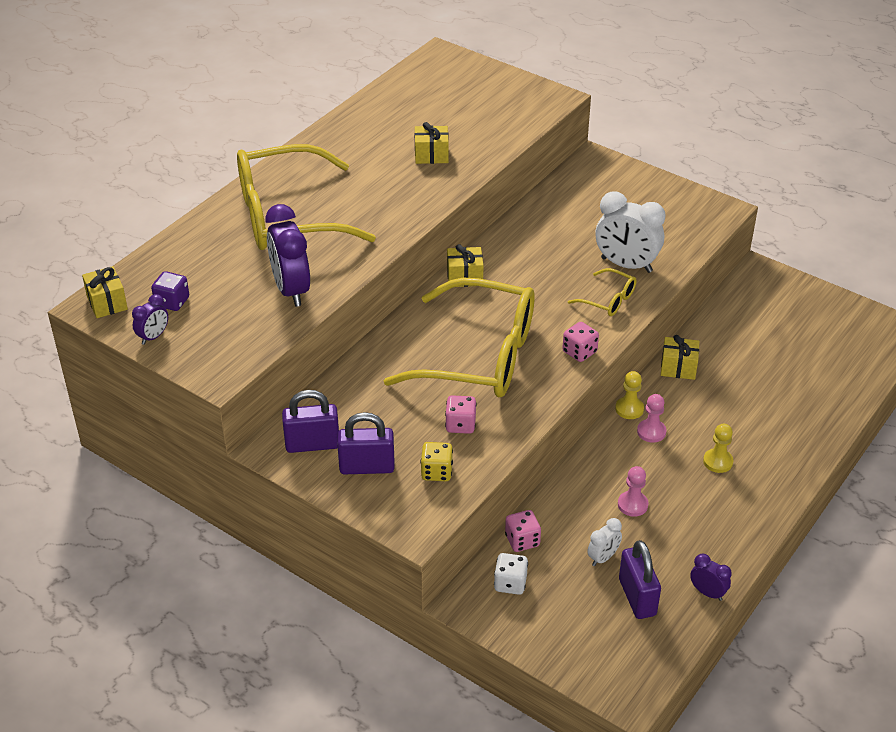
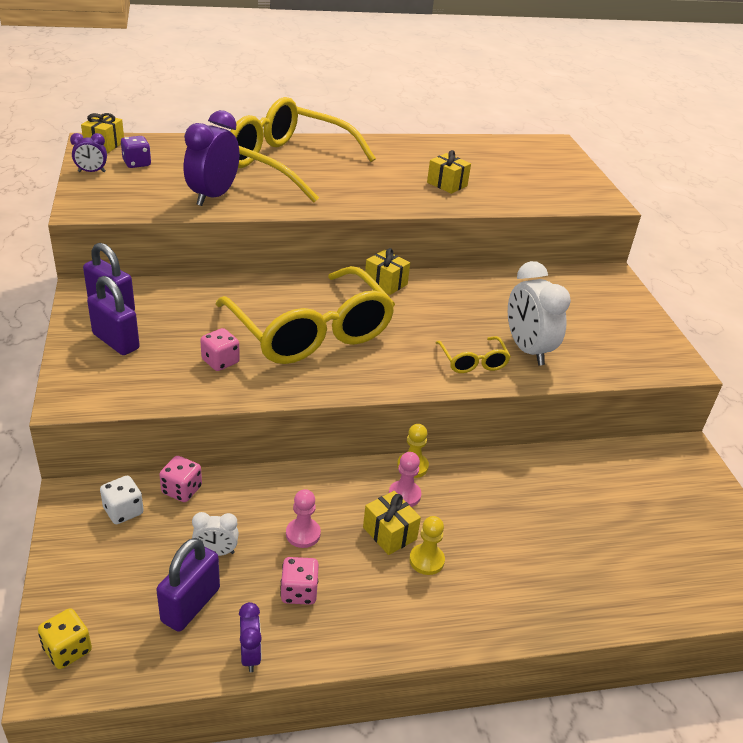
camera: 40 degrees right, 5 degrees down
yellow dice [420,442,453,481] -> yellow dice moved to [38,608,92,669]
pink dice [562,322,599,362] -> pink dice moved to [280,557,319,605]
yellow gift [661,335,699,380] -> yellow gift moved to [363,491,421,555]

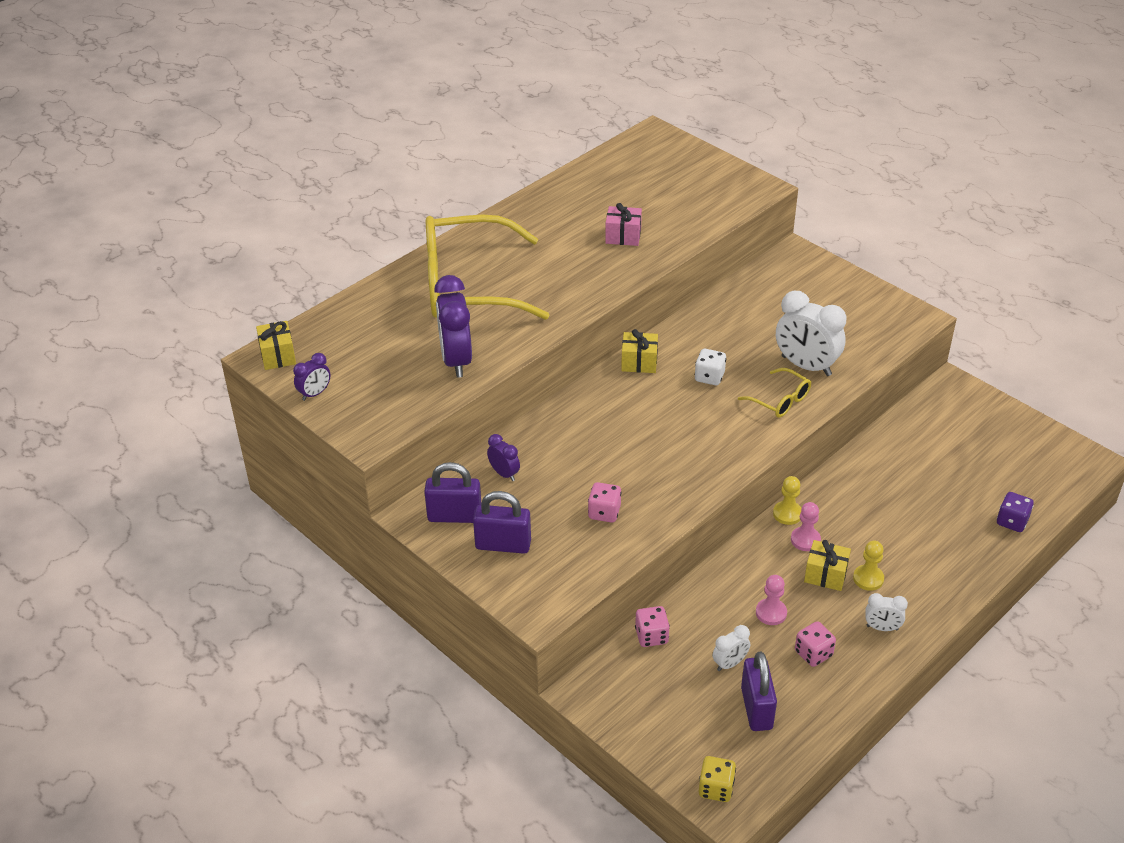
camera: 30 degrees left, 5 degrees up
white dice [100,476,144,524] -> white dice moved to [695,349,726,385]
purple dice [121,136,151,168] -> purple dice moved to [997,492,1034,532]
yellow glasses [216,266,395,364] -> none
purple clock [239,602,262,672] -> purple clock moved to [487,434,520,481]
yellow gift [427,150,471,194] -> pink gift [605,203,642,246]
none -> white clock [865,593,908,631]

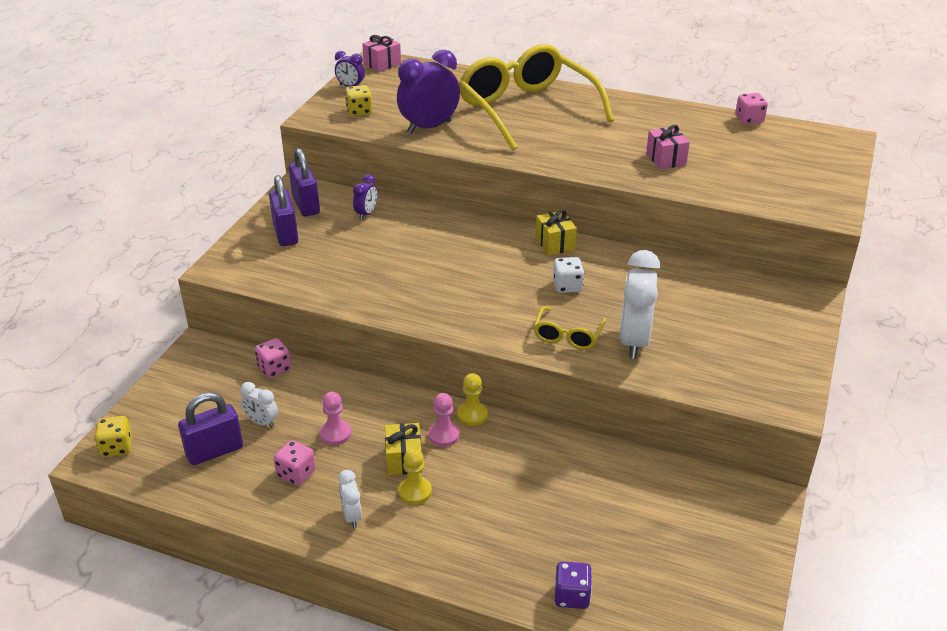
camera: 65 degrees right, 5 degrees down
yellow gift [256,321,296,370] -> pink gift [362,35,401,72]
pink dice [588,482,621,523] -> pink dice moved to [735,93,768,124]
none -> yellow dice [345,85,372,116]

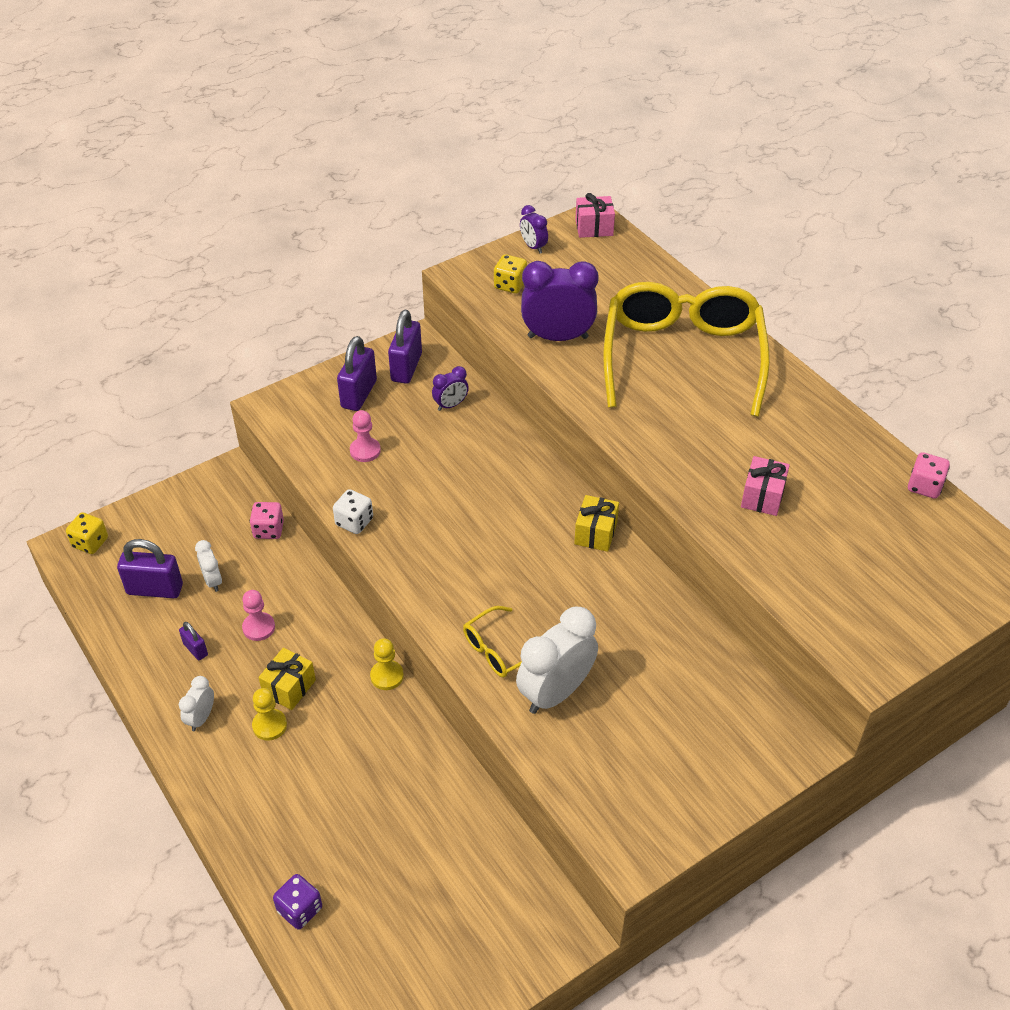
camera: 35 degrees right, 10 degrees up
pink dice [274,440,316,486] -> purple padlock [179,622,208,660]
pink pawn [428,393,460,447] -> pink pawn moved to [350,410,381,462]
white dice [553,257,584,293] -> white dice moved to [333,489,373,534]

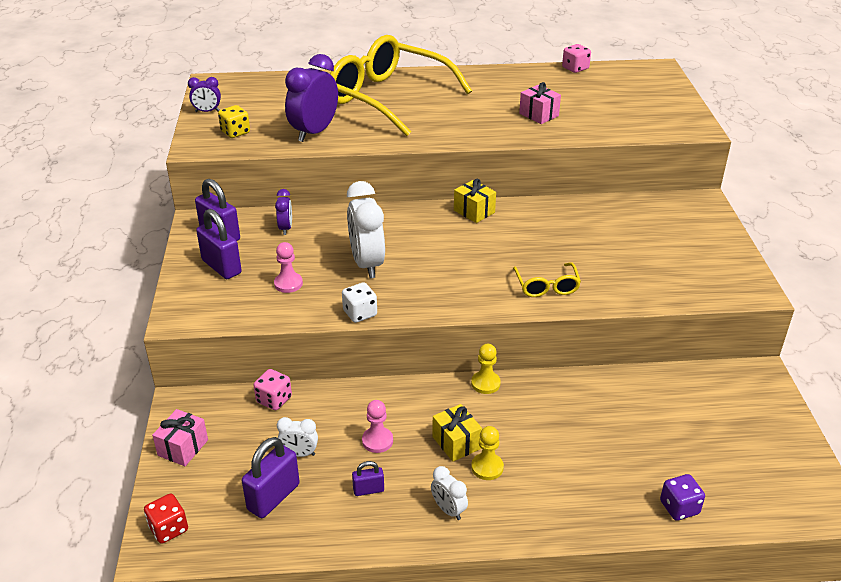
camera: 60 degrees left, 10 degrees down
yellow dice [66,512,108,554] -> red dice [144,494,188,544]
white clock [516,607,598,714] -> white clock moved to [347,181,385,278]
pink gift [575,193,615,238] -> pink gift moved to [152,409,208,466]

